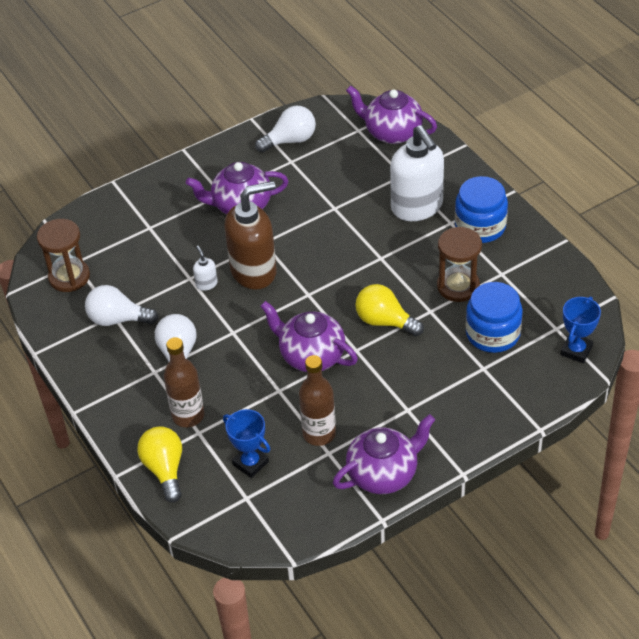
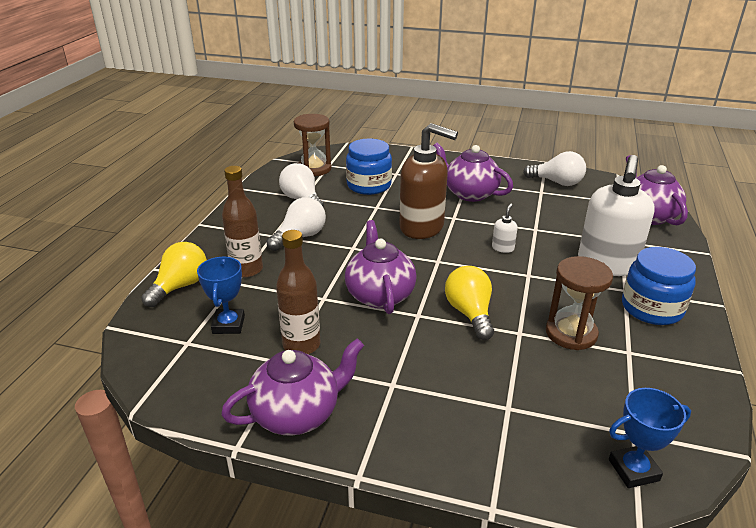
camera: 45 degrees right, 15 degrees down
white soap dispenser [193,246,218,291] -> white soap dispenser moved to [492,204,517,253]
purple teapot [333,414,435,494] -> purple teapot turned 45 degrees counterclockwise [221,339,364,436]
blue jar [466,282,523,353] -> blue jar moved to [346,139,392,195]

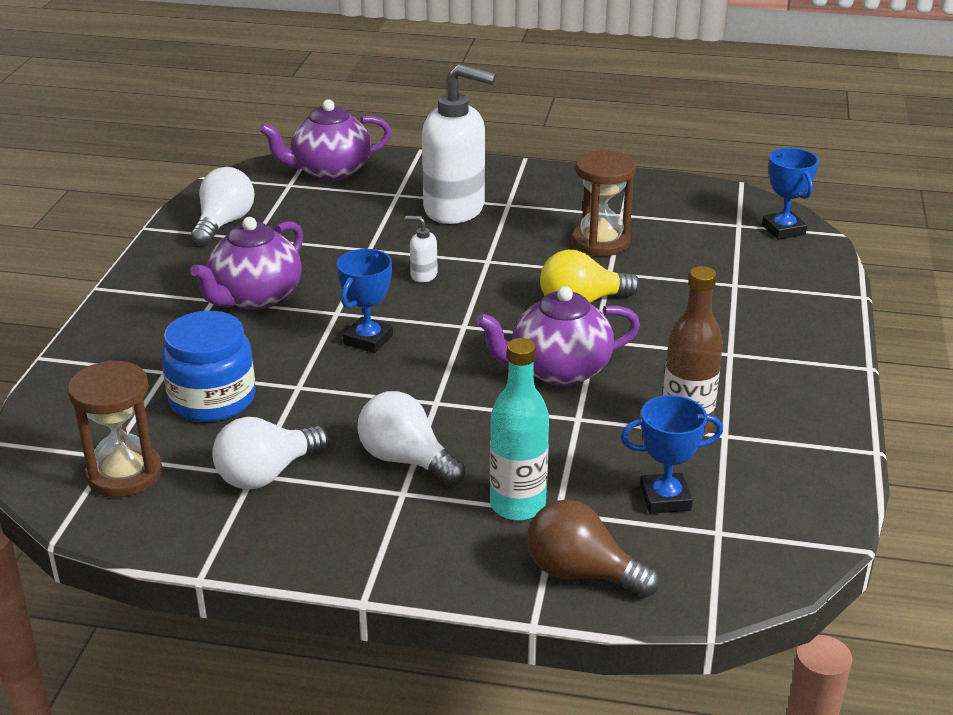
camera: 95 degrees left, 0 degrees up
yellow light bulb [141,242,207,307] -> brown light bulb [527,499,660,597]
purple teapot [221,339,364,436] -> none
brown bottle [222,166,263,278] -> turquoise bottle [490,338,549,521]
brown soap dispenser [399,123,458,239] -> blue trophy [337,249,393,353]
blue jar [622,247,696,325] -> none

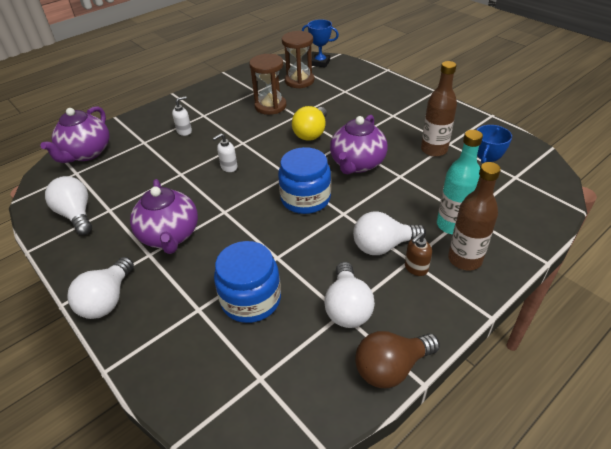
camera: 50 degrees left, 10 degrees up
brown hourglass [68,360,162,497] -> brown hourglass moved to [282,31,314,88]
blue trophy [337,249,393,353] -> none
white soap dispenser [422,64,496,224] -> white soap dispenser [172,96,192,136], size x0.40
brown light bulb [527,499,660,597] -> brown light bulb moved to [355,331,440,388]
none -> white light bulb [67,257,134,319]
none -> blue jar [278,147,331,214]
none -> brown soap dispenser [405,233,432,276]
none -> brown bottle [448,162,501,270]

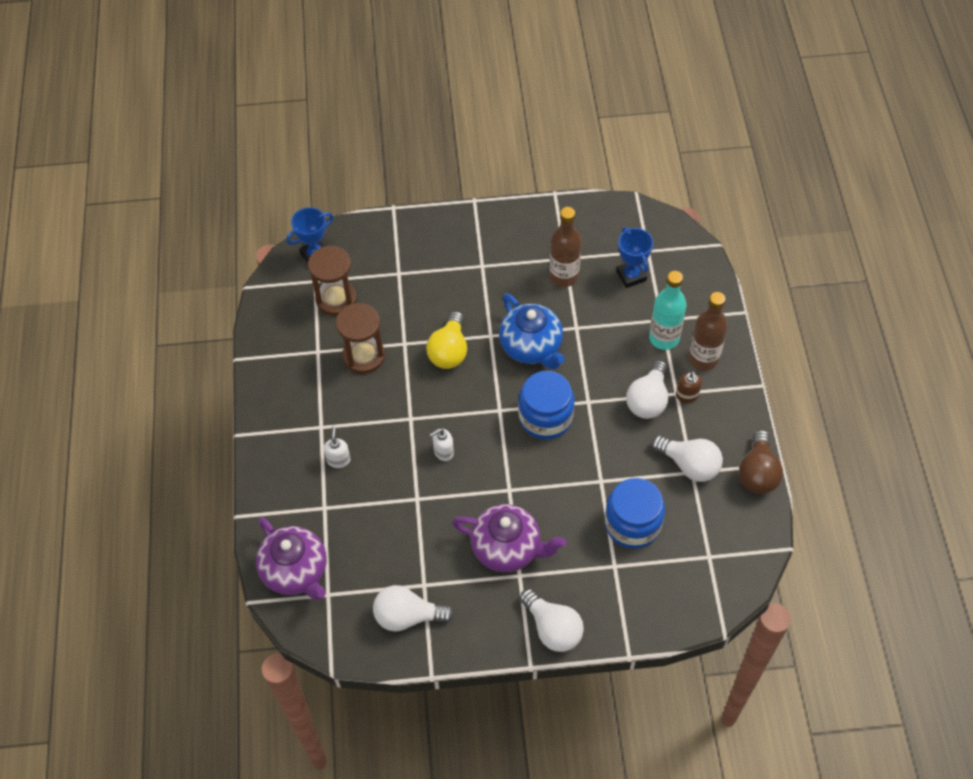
camera: 55 degrees left, 15 degrees up
white soap dispenser [212,133,237,172] -> white soap dispenser turned 60 degrees clockwise [429,428,454,461]
yellow light bulb [292,106,327,141] -> yellow light bulb turned 45 degrees clockwise [426,311,467,369]
purple teapot [330,115,388,174] -> blue teapot [499,293,565,370]

